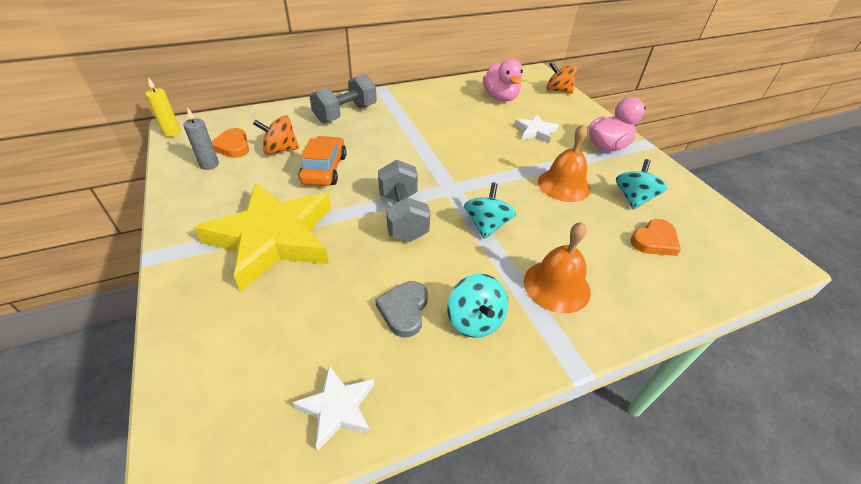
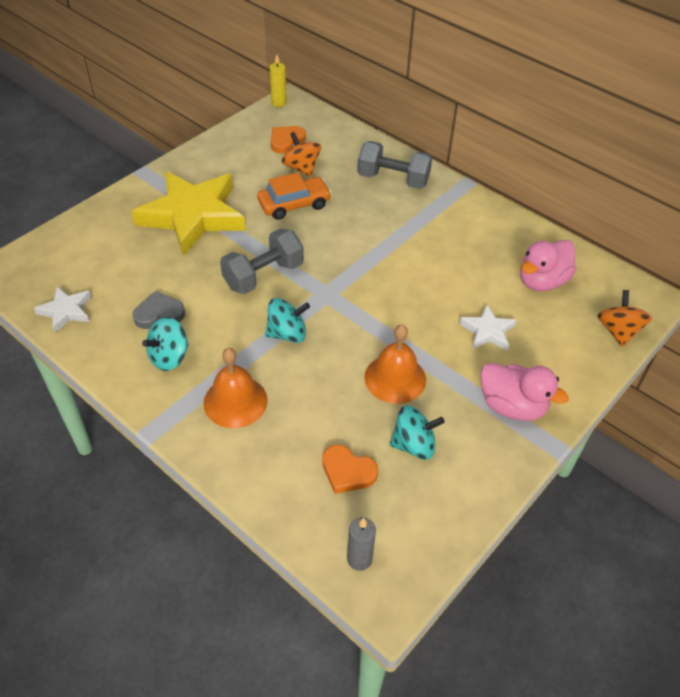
camera: 65 degrees right, 5 degrees up
grey candle [183,107,219,170] -> grey candle moved to [347,517,376,571]

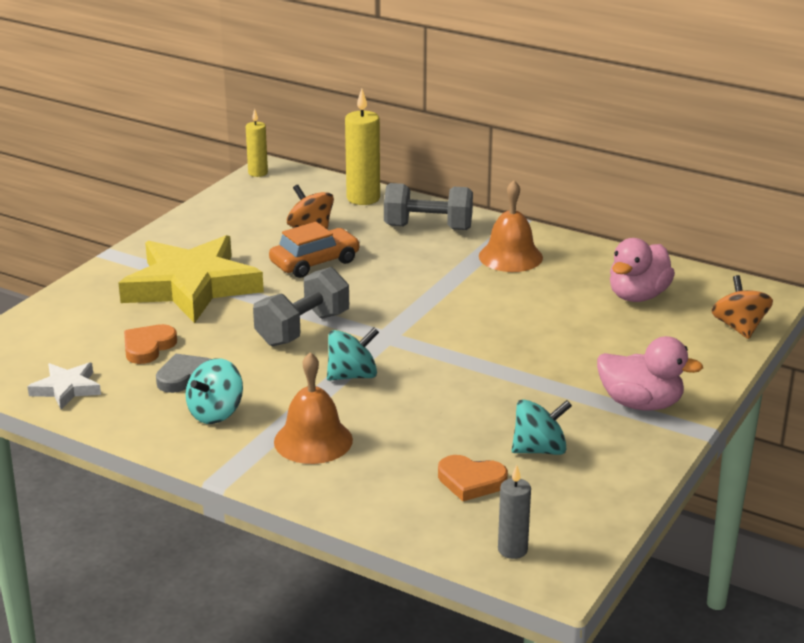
camera: 10 degrees left, 20 degrees down
orange heart [271,126,306,154] -> orange heart moved to [124,324,177,364]
orange bell [364,324,426,404] -> orange bell moved to [479,180,543,272]
white star [459,305,516,351] -> none
none -> yellow candle [345,89,380,205]

